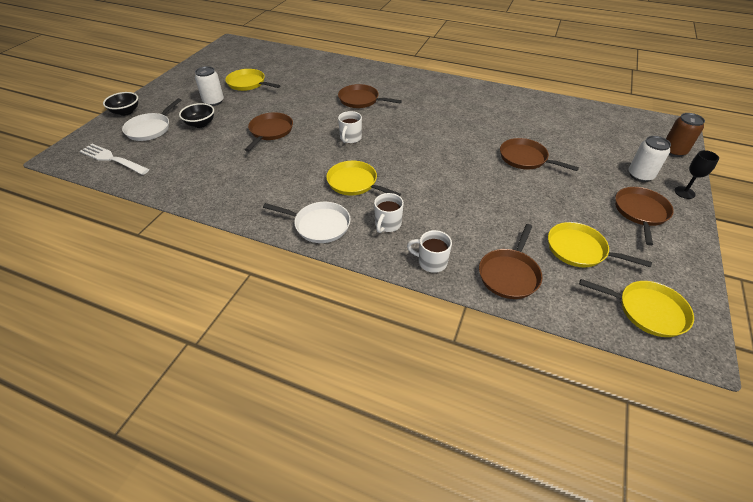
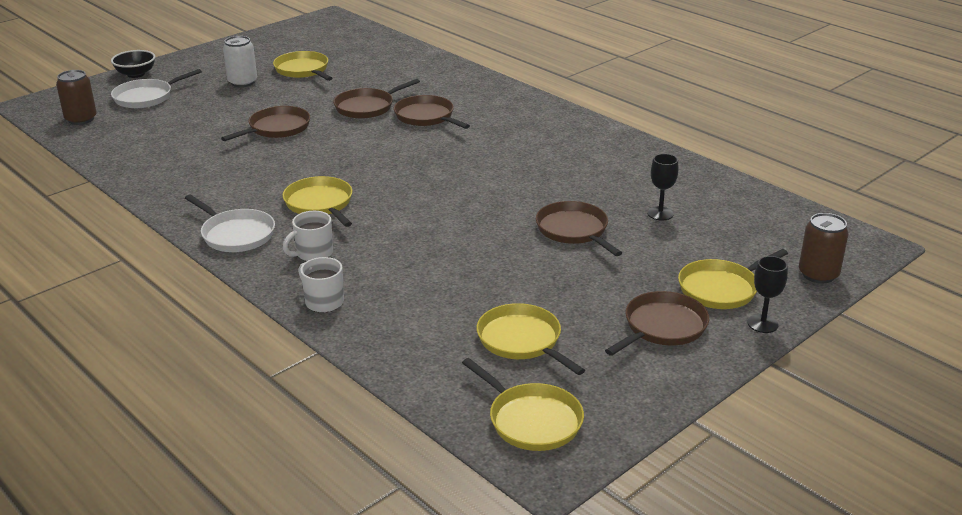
camera: 25 degrees right, 15 degrees down
white fork [79,144,149,175] -> brown can [56,70,97,125]
black bowl [179,103,214,128] -> none
white mug [338,111,362,143] -> none
brown pan [479,224,542,299] -> brown pan moved to [333,79,420,119]
white can [628,136,671,182] -> yellow pan [678,249,788,309]
none -> black goblet [647,154,679,221]

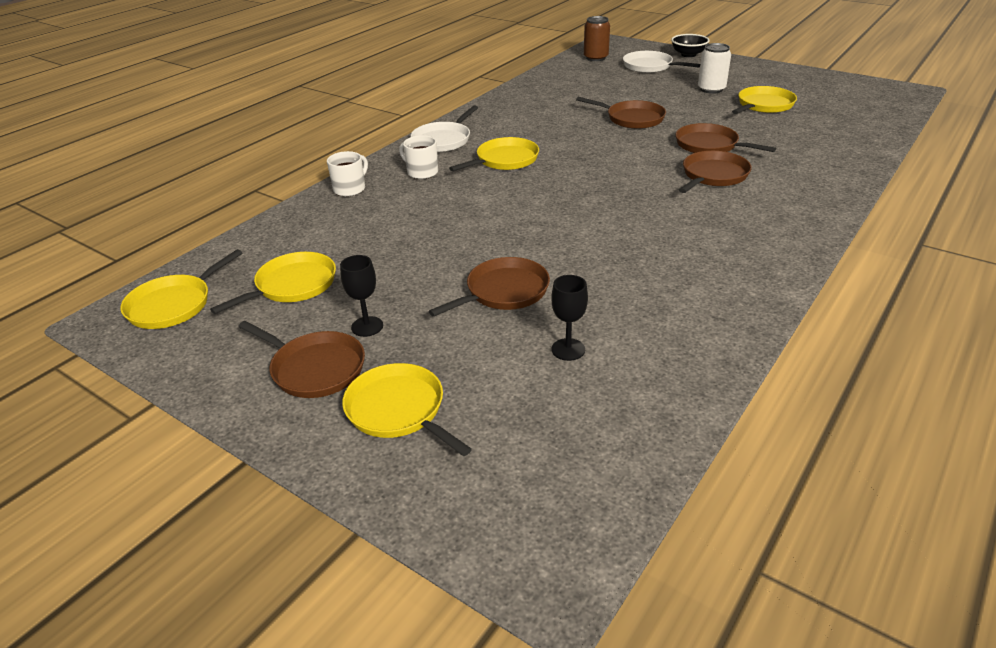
camera: 80 degrees right, 5 degrees up
black goblet [748,256,788,333] -> black goblet moved to [340,255,383,337]
brown can [799,213,849,283] -> none

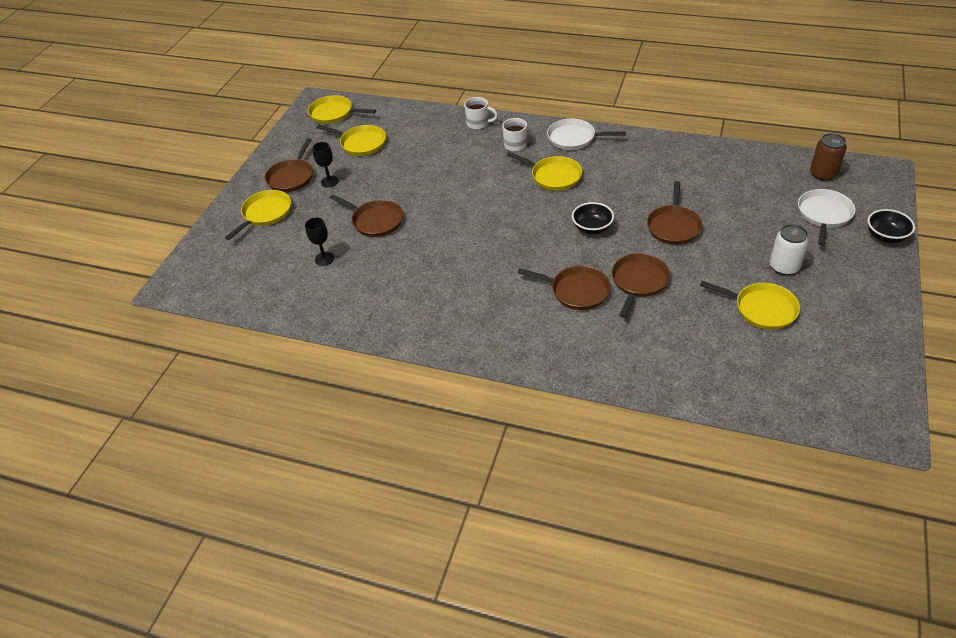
camera: 75 degrees right, 10 degrees up
none -> black bowl [572,202,614,234]

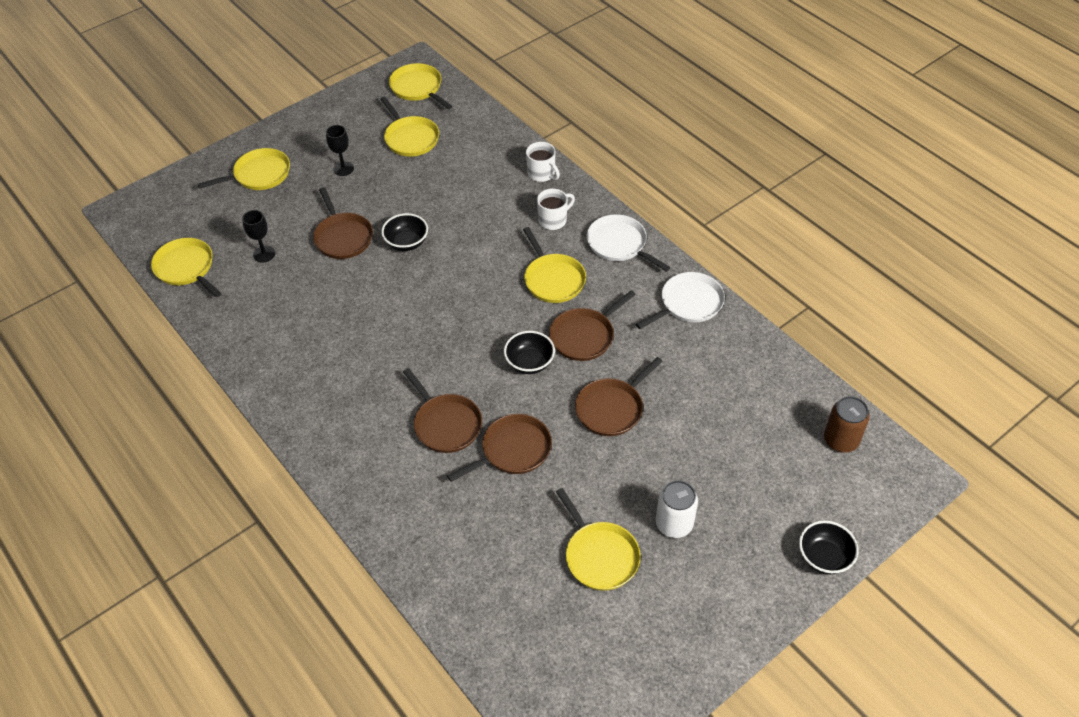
camera: 30 degrees right, 5 degrees up
brown pan [265,138,313,192] -> brown pan moved to [549,290,636,361]
white pan [798,189,855,246] -> white pan moved to [636,272,725,329]
none -> yellow pan [151,238,222,298]
none -> black bowl [381,213,428,251]

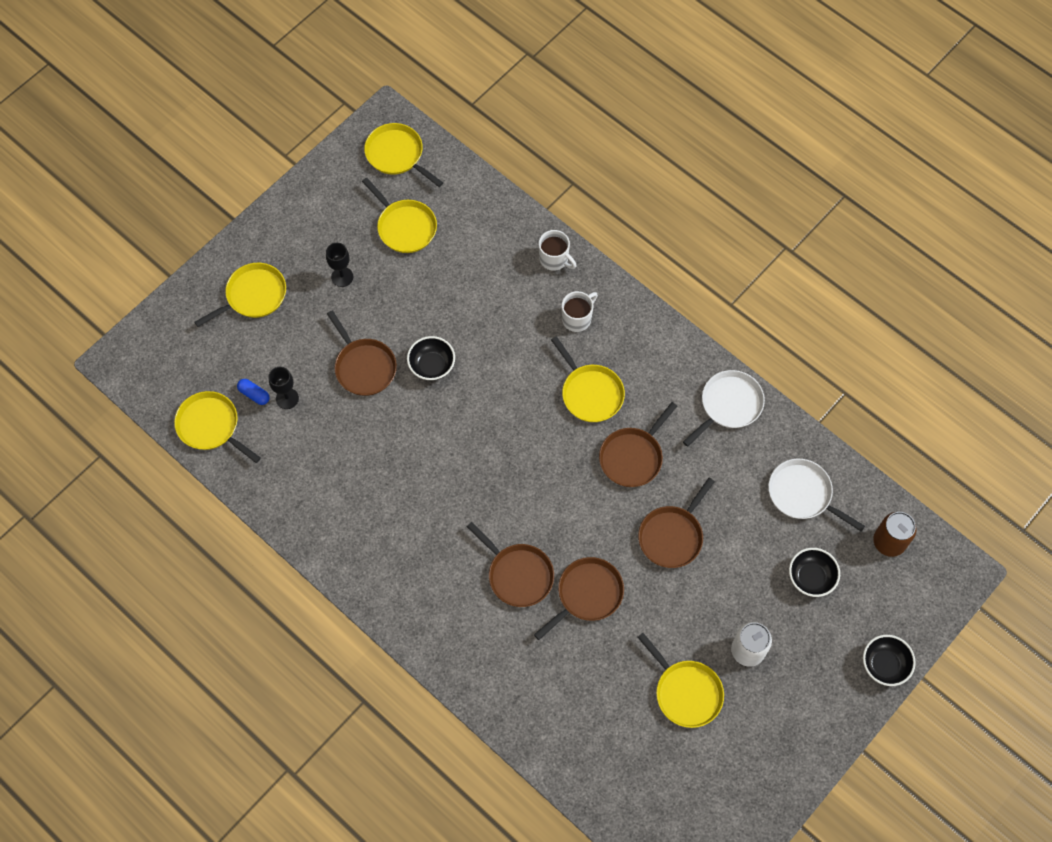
camera: 10 degrees left, 15 degrees up
black bowl [504,331,555,374] -> black bowl moved to [789,548,840,597]
white pan [587,214,671,272] -> white pan moved to [768,459,865,532]
none -> blue capsule [237,379,269,405]

